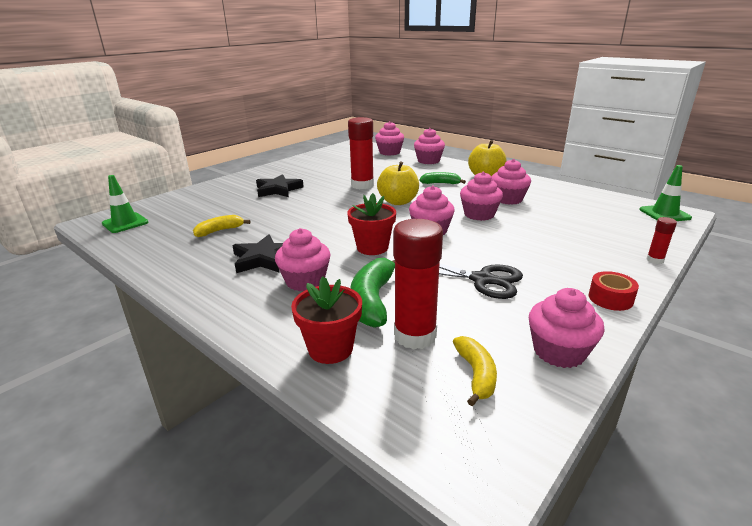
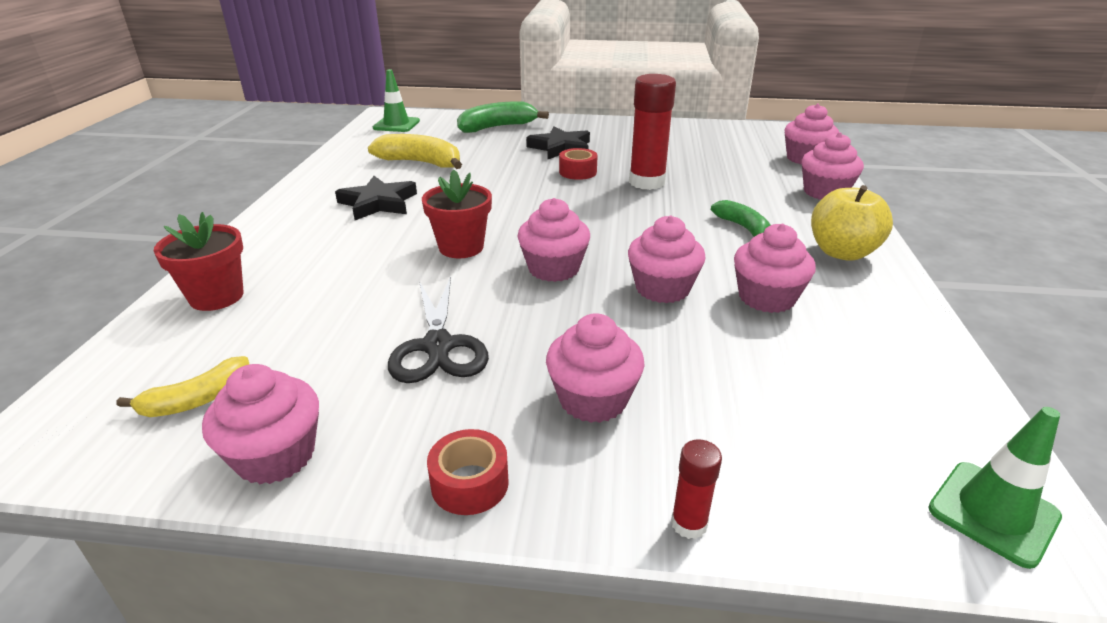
camera: 55 degrees right, 5 degrees up
yellow banana [193,215,251,237] -> yellow banana [368,134,462,169], size x1.61
pink cupcake [275,228,330,291] -> pink cupcake moved to [546,313,645,423]
green banana [350,258,395,328] -> green banana moved to [457,101,549,133]
yellow apple [377,162,419,205] -> none
red glue stick [393,219,443,349] -> none
none -> red tape [559,148,598,180]

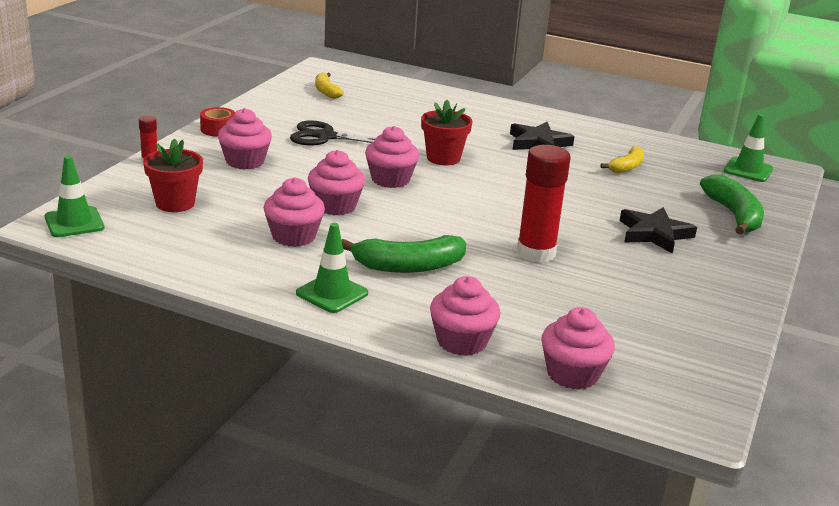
camera: 105 degrees right, 5 degrees down
red flower pot [154,212,244,311] -> red flower pot moved to [143,138,203,212]
pink cupcake [202,364,319,484] -> none
yellow banana [368,134,462,169] -> yellow banana [600,146,644,173], size x0.62
red tape [559,148,598,180] -> none
green banana [711,200,770,237] -> green banana [342,235,466,273], size x1.61
yellow apple [811,185,893,261] -> green traffic cone [296,223,368,313]

